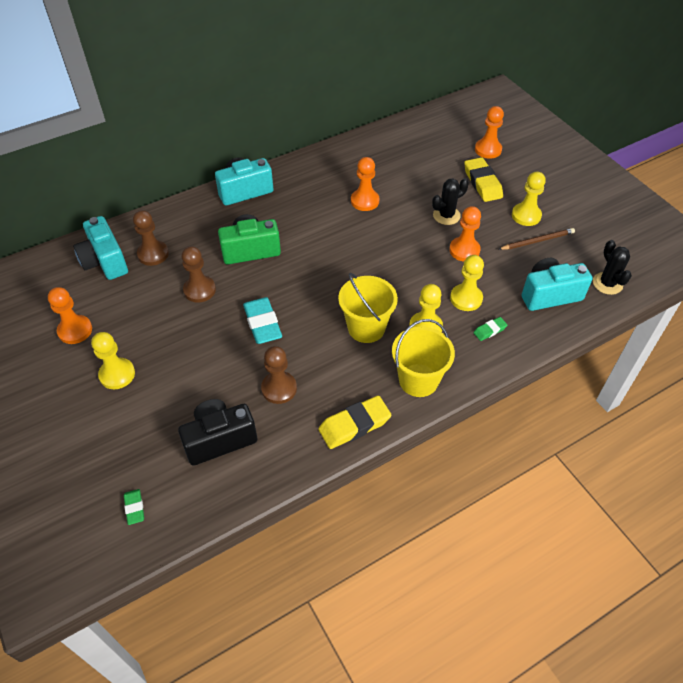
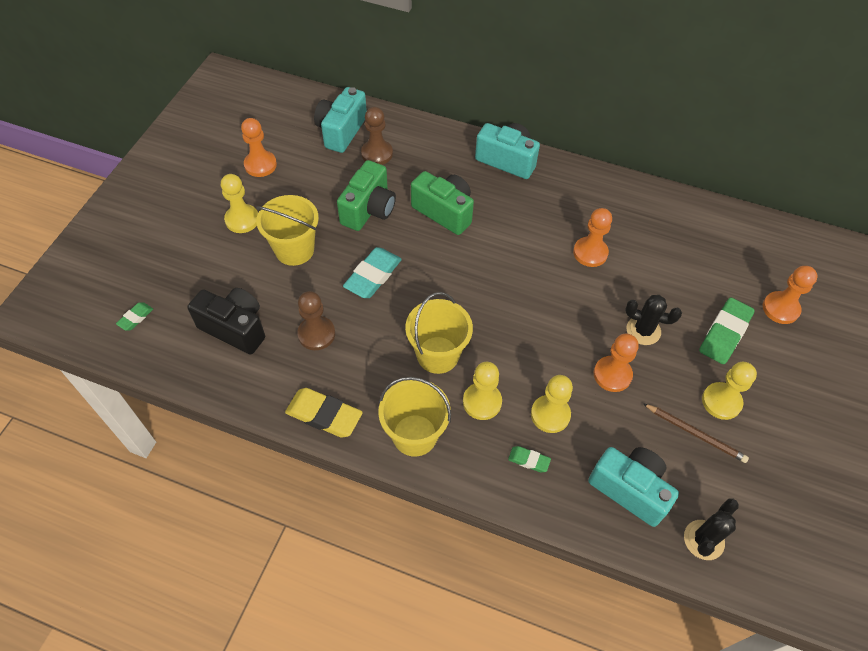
camera: 50 degrees right, 5 degrees up
brown pawn [181,246,216,303] -> green camera [337,160,396,231]
yellow eraser [464,157,503,202] -> green eraser [699,298,755,364]
none -> yellow bucket [256,195,319,266]

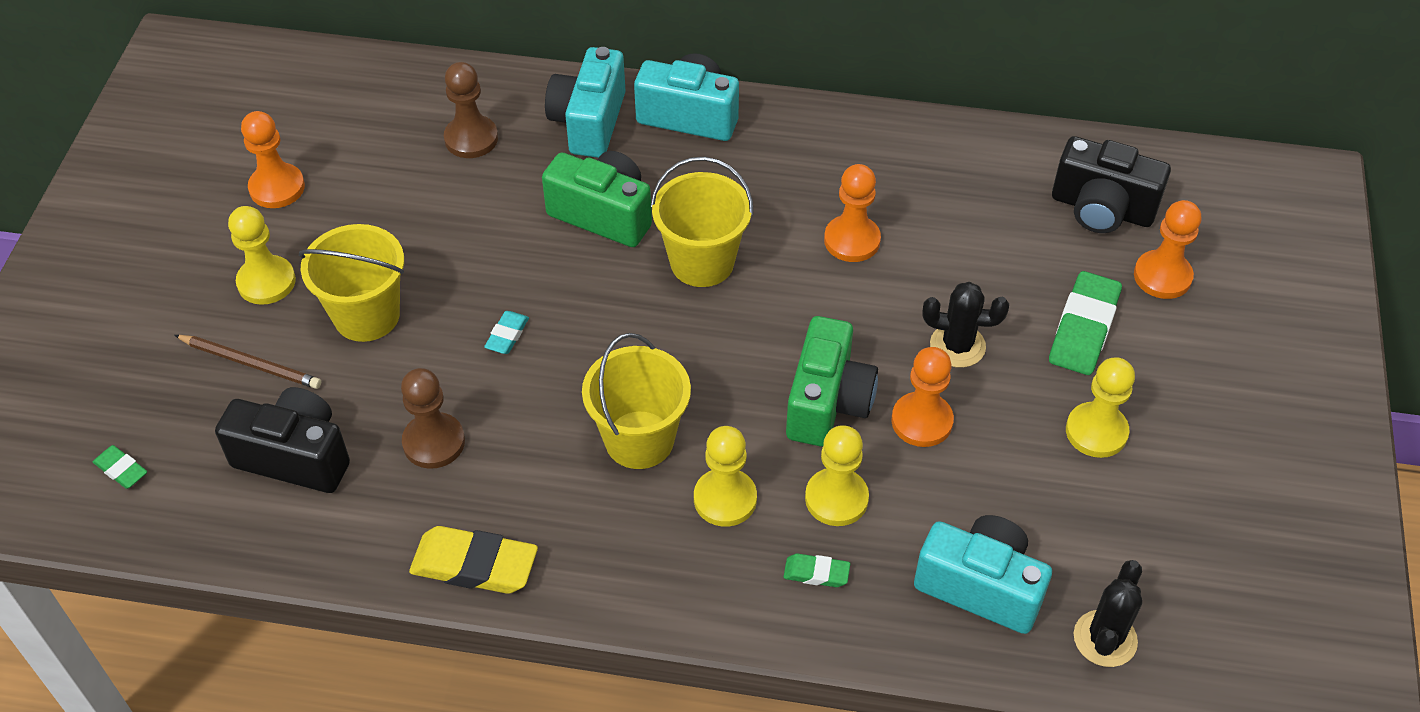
camera: 10 degrees left, 5 degrees down
green eraser [116,302,153,331] -> green eraser turned 75 degrees counterclockwise [93,445,147,489]
turquoise camera [314,87,367,153] -> turquoise camera moved to [545,47,626,158]
green camera [337,160,396,231] -> green camera moved to [786,316,878,447]
turquoise eraser [343,247,402,298] -> turquoise eraser [484,311,529,354], size x0.52
yellow bucket [378,377,451,457] -> yellow bucket moved to [650,157,754,287]
brown pencil [643,403,749,463] -> brown pencil moved to [175,335,321,389]
none -> black camera [1052,136,1171,233]

